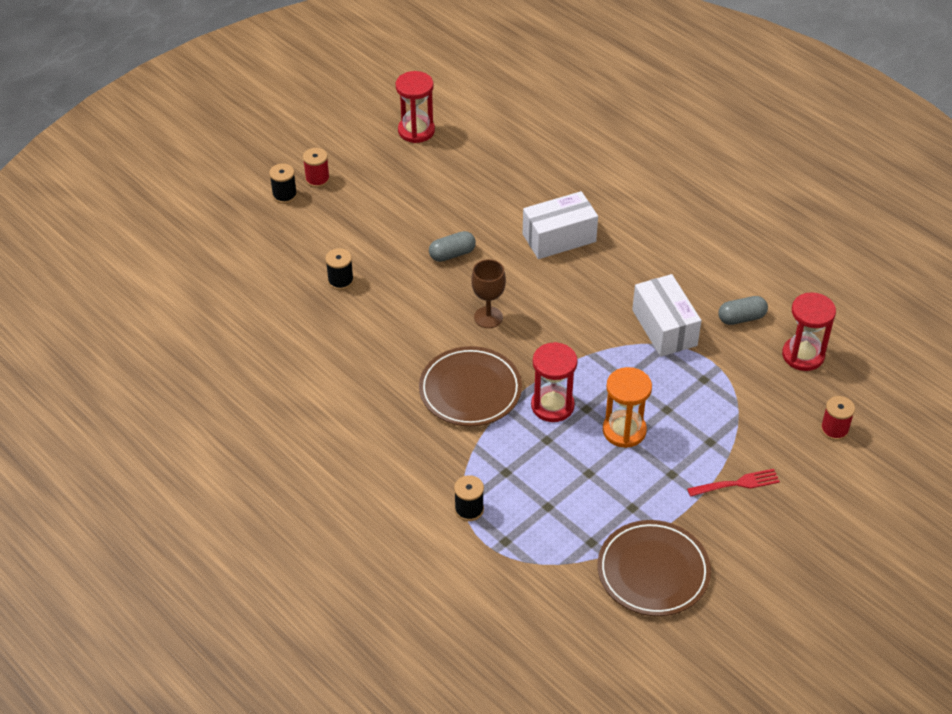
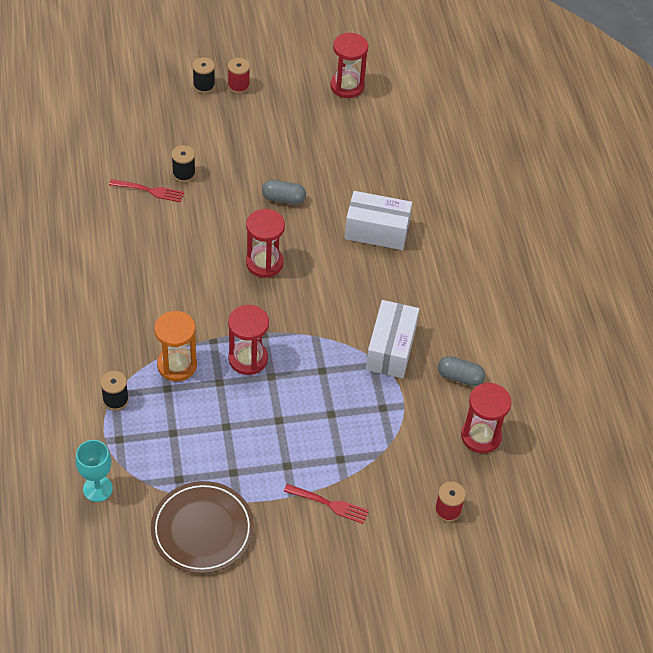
camera: 30 degrees right, 5 degrees up
brown plate [419,346,522,427] -> none
brown goblet [471,259,506,328] -> red hourglass [246,209,285,278]
orange hourglass [603,367,652,448] -> orange hourglass moved to [154,311,197,381]
none -> turquoise goblet [75,440,113,502]
none -> red fork [109,179,184,202]

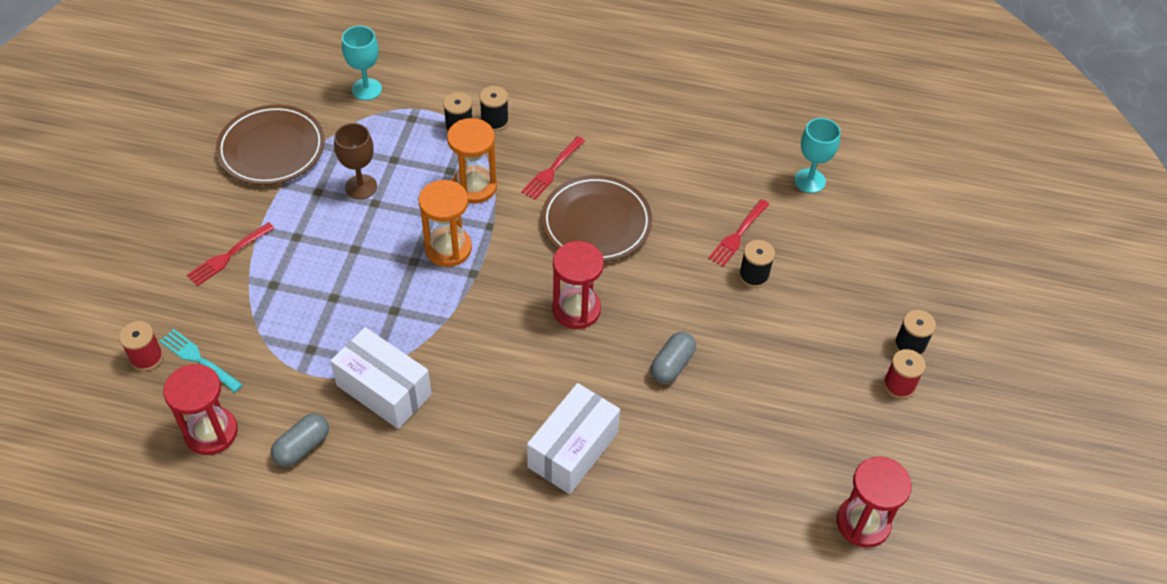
camera: 115 degrees right, 0 degrees up
red hourglass [228,305,269,375] -> orange hourglass [419,180,472,267]
none -> turquoise fork [160,329,243,393]
none -> brown goblet [334,123,377,199]
none -> black spool [479,86,509,131]
none -> red fork [521,136,585,200]
none -> brown plate [541,175,652,262]
none -> turquoise goblet [794,118,841,193]

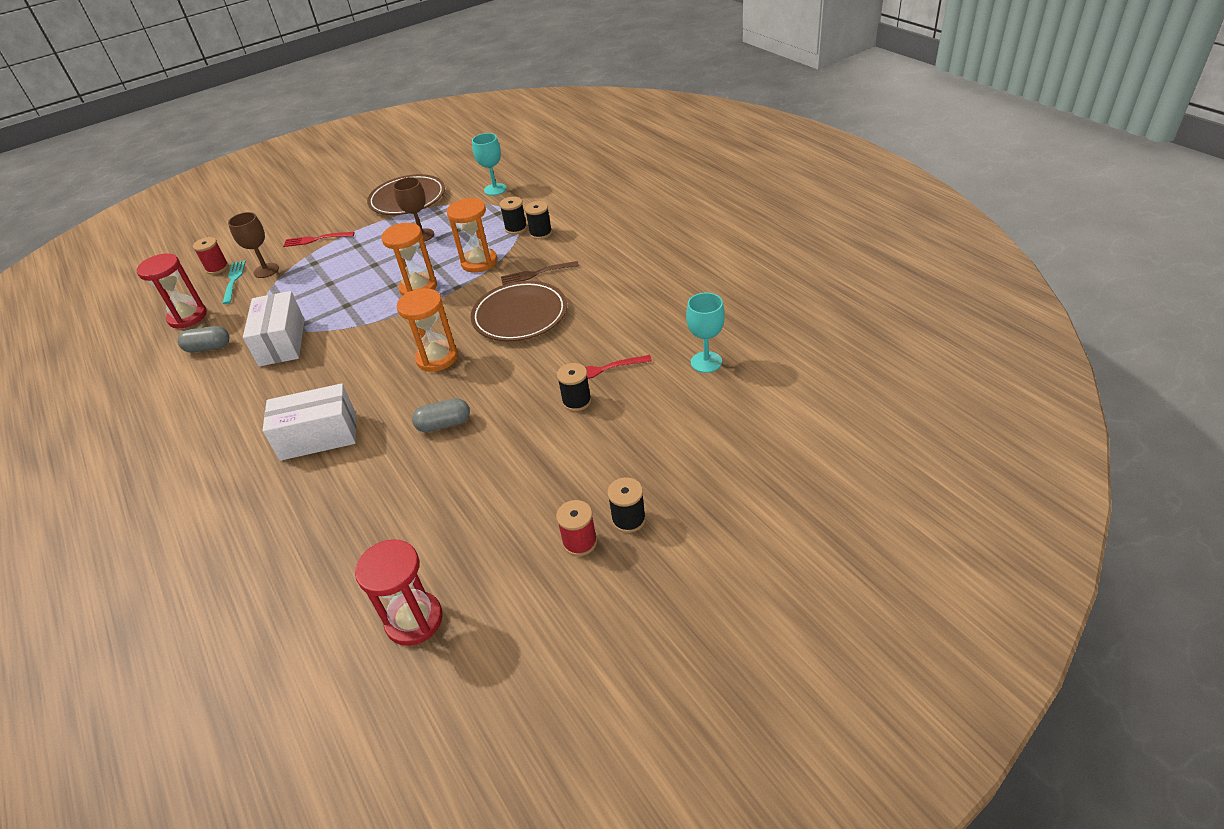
camera: 50 degrees right, 10 degrees down
red fork [521,136,585,200] -> brown fork [501,261,579,285]
red hourglass [552,241,604,329] -> orange hourglass [397,288,458,372]
none -> brown goblet [228,212,279,278]

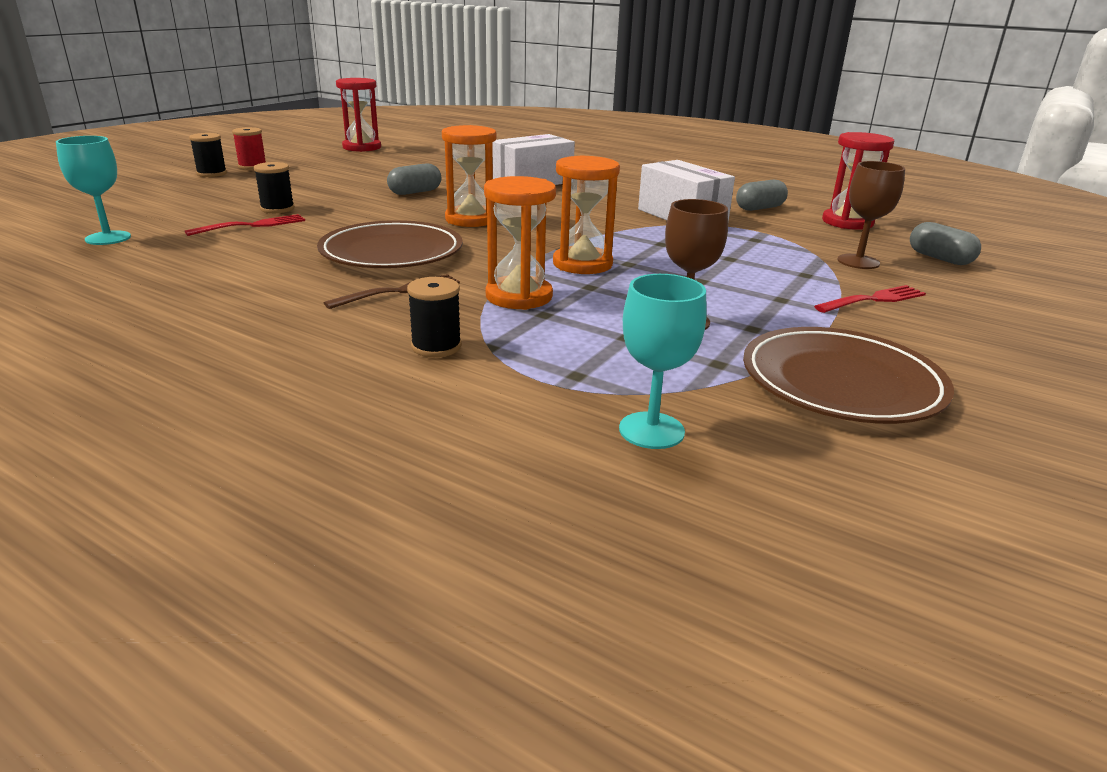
camera: 150 degrees right, 15 degrees down
red spool [193,237,229,275] -> grey capsule [910,222,981,265]
turquoise fork [222,261,246,304] -> none
black spool [499,197,527,234] -> none

